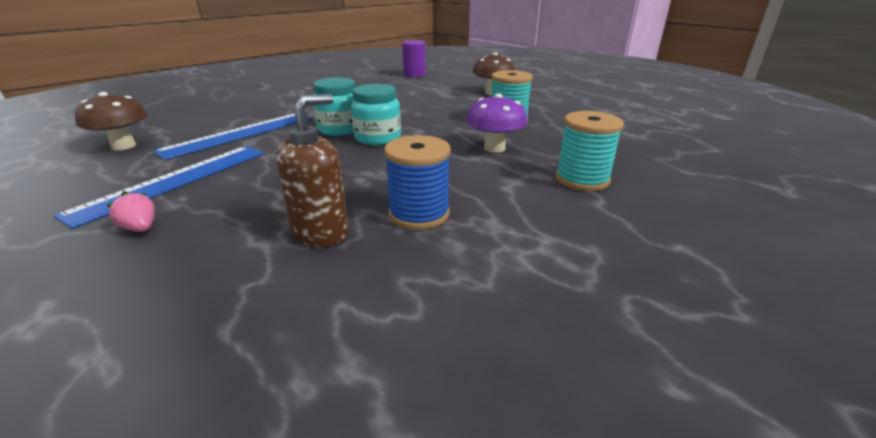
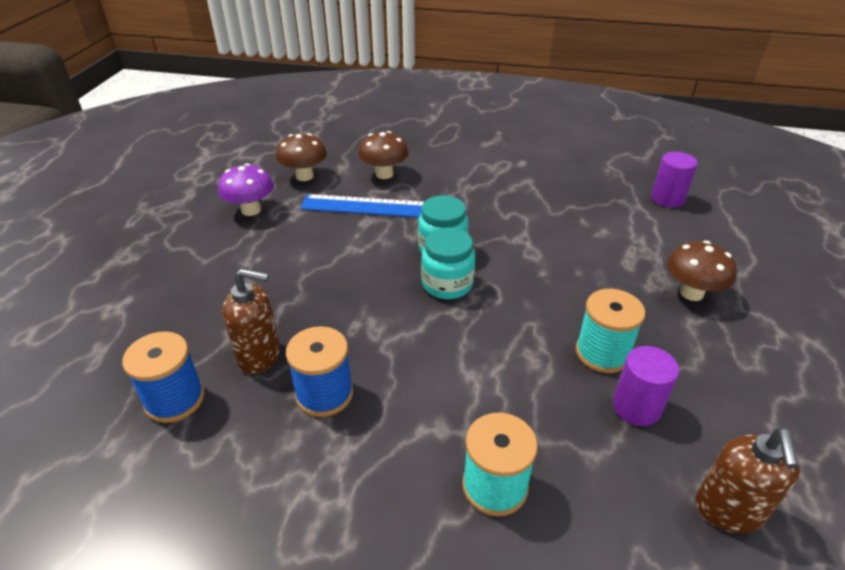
camera: 55 degrees right, 10 degrees up
blue ruler [54,146,264,229] -> none
pink strawberry [106,191,155,232] -> none
purple mushroom [466,93,528,153] -> purple mushroom moved to [218,163,274,216]
none -> blue spool [122,331,204,423]
none -> brown mushroom [358,131,409,179]
none -> purple cylinder [613,346,679,426]
none -> brown soap dispenser [696,427,800,533]

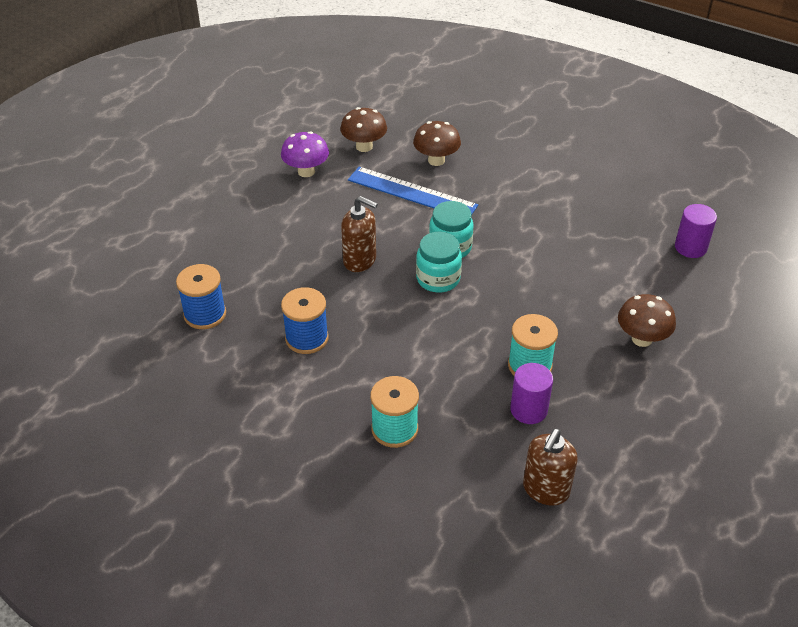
camera: 20 degrees right, 5 degrees up
brown soap dispenser [222,268,280,374] -> brown soap dispenser moved to [341,196,378,272]

